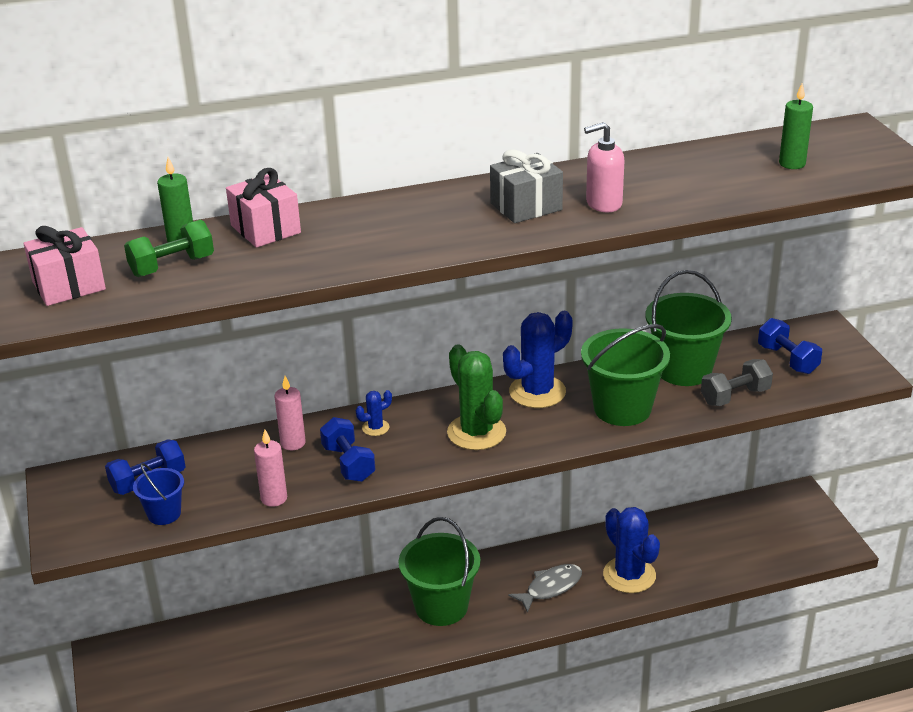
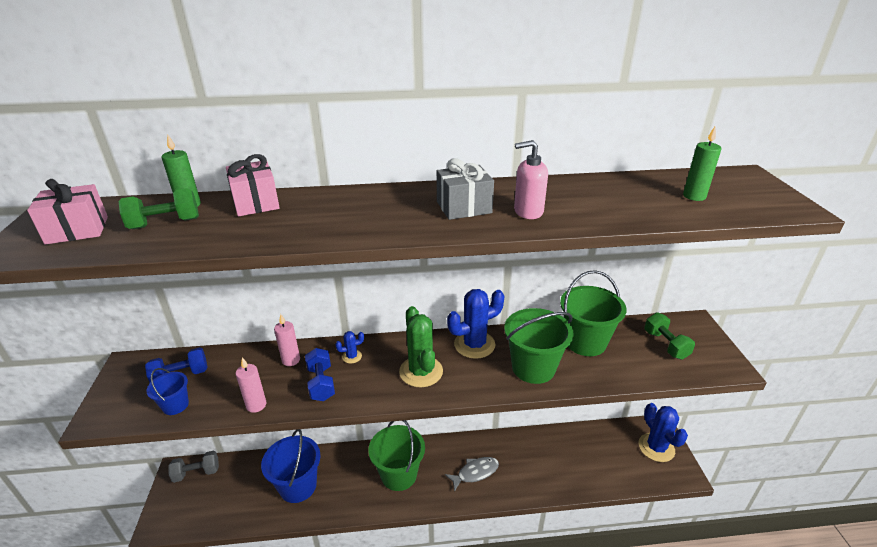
camera: 10 degrees right, 0 degrees up
blue cactus [603,507,660,593] -> blue cactus moved to [639,403,688,462]
grey dumbbell [701,359,773,406] -> grey dumbbell moved to [168,450,219,483]
blue dumbbell [758,318,822,374] -> green dumbbell [644,312,695,360]
none -> blue bucket [261,429,321,503]

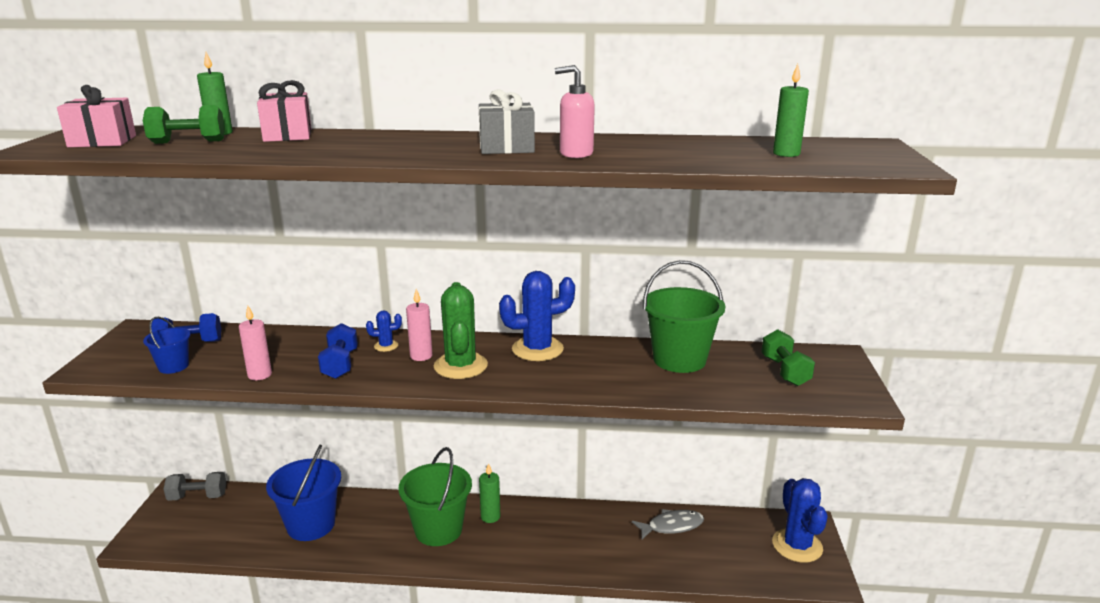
camera: 10 degrees right, 10 degrees down
pink candle [274,314,300,366] -> pink candle moved to [406,289,433,361]
grey fish [445,457,499,492] -> grey fish moved to [632,509,704,539]
green bucket [504,308,574,384] -> none
none -> green candle [479,463,501,523]

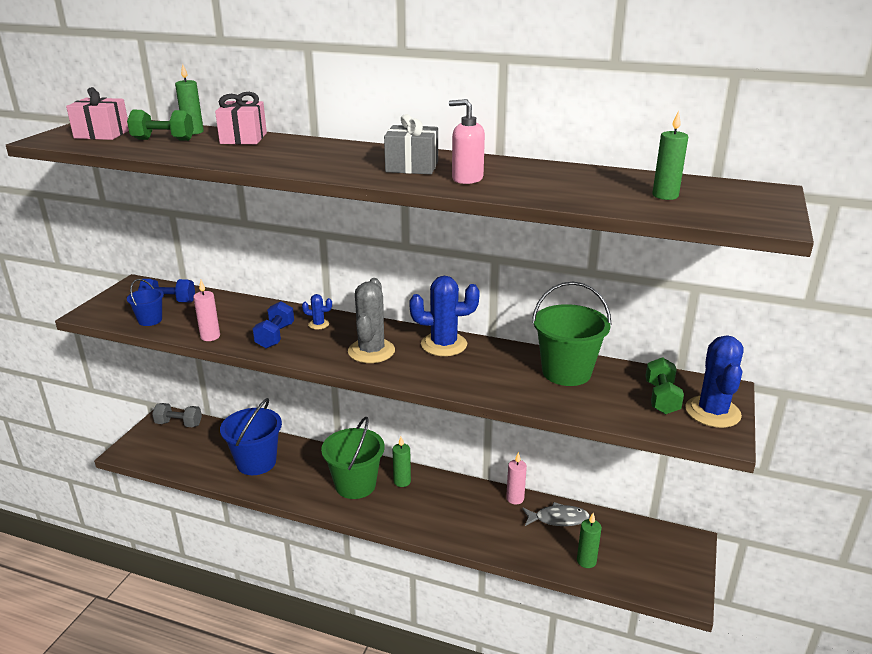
camera: 15 degrees right, 5 degrees up
pink candle [406,289,433,361] -> pink candle moved to [506,452,527,504]
green cactus [434,282,488,379] -> grey cactus [348,278,395,363]
blue cactus [772,478,828,563] -> blue cactus moved to [685,335,743,428]
none -> green candle [577,513,602,568]

